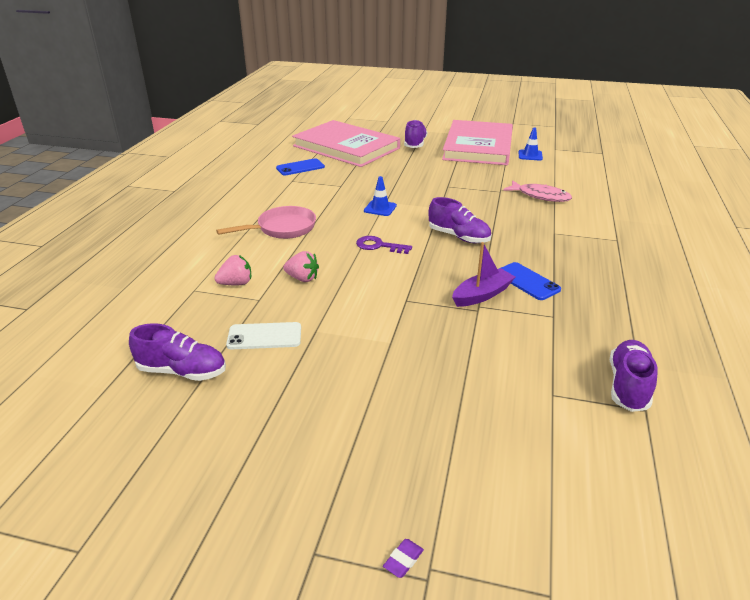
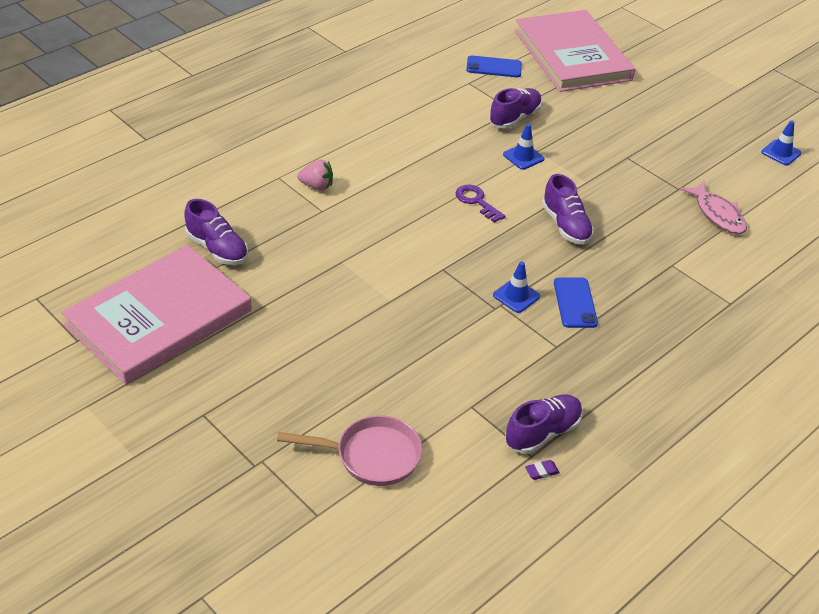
camera: 30 degrees right, 10 degrees up
pink pan [216,206,316,239] -> pink pan moved to [277,415,422,486]
white phone [226,322,301,349] -> none
pink strawberry [283,251,319,282] -> none
purple eraser [383,539,424,578] -> purple eraser moved to [525,460,560,480]
purple shoe [404,120,427,148] -> purple shoe moved to [489,88,542,129]
pink book [442,120,513,165] -> pink book moved to [61,245,252,385]
purple boat [452,242,515,307] -> blue traffic cone [493,261,540,313]

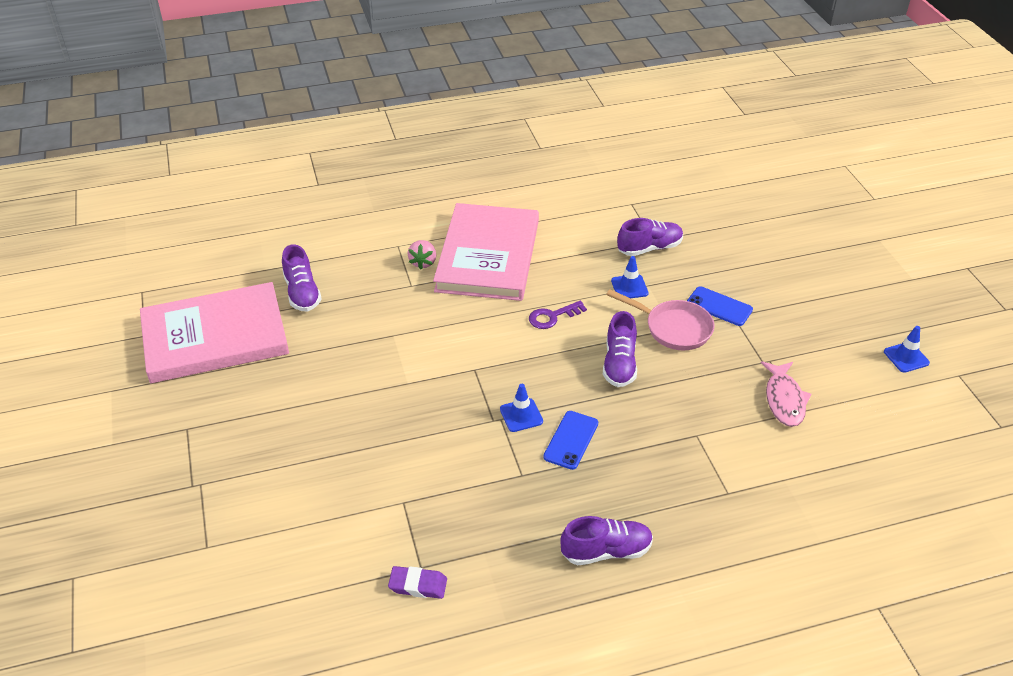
camera: 30 degrees right, 0 degrees up
pink pan [277,415,422,486] -> pink pan moved to [606,289,715,350]
pink strawberry [297,160,333,191] -> pink strawberry turned 60 degrees clockwise [408,240,436,269]
purple key [456,185,506,223] -> purple key turned 105 degrees counterclockwise [529,300,587,329]
blue phone [466,56,522,77] -> blue phone moved to [687,286,753,326]
purple shoe [505,394,583,454] -> purple shoe moved to [561,516,653,565]
pink book [515,10,635,92] -> pink book moved to [433,203,539,301]
purple eraser [525,460,560,480] -> purple eraser [388,566,447,599], size x1.70

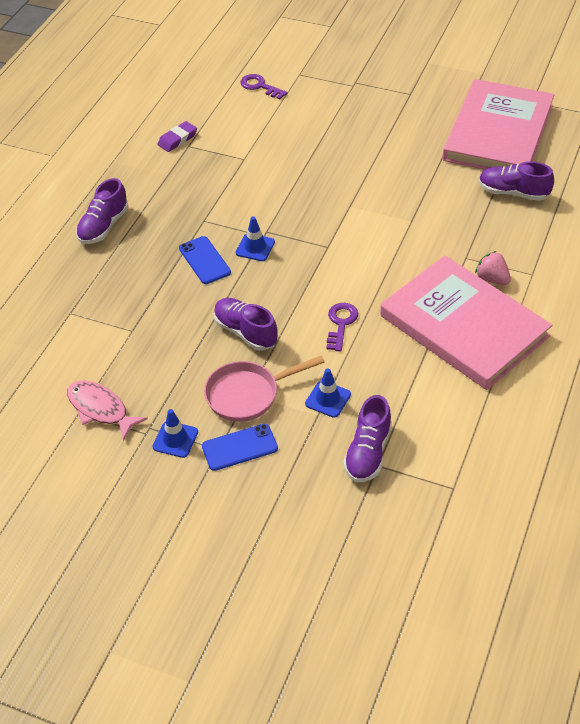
camera: 130 degrees right, 5 degrees up
blue traffic cone [884,326,930,373] -> blue traffic cone moved to [152,409,198,458]
none -> purple key [240,74,288,99]

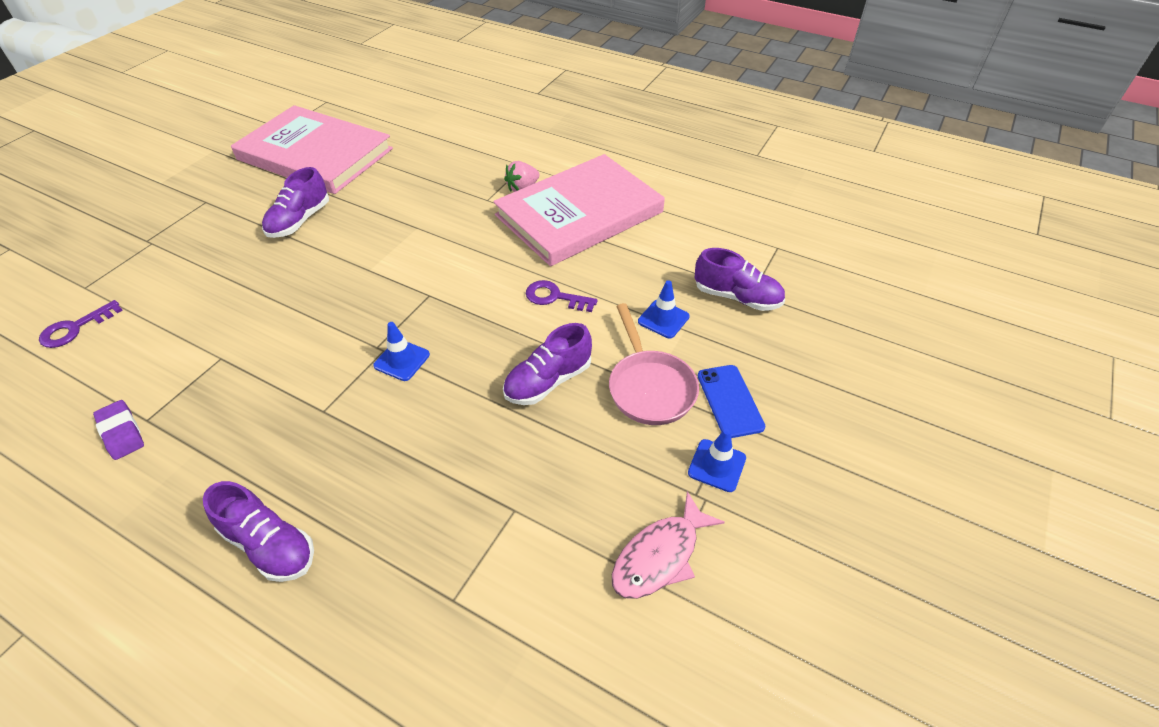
camera: 85 degrees left, 0 degrees up
blue phone [179,236,231,284] -> none
purple shoe [479,161,554,201] -> purple shoe moved to [262,167,329,238]

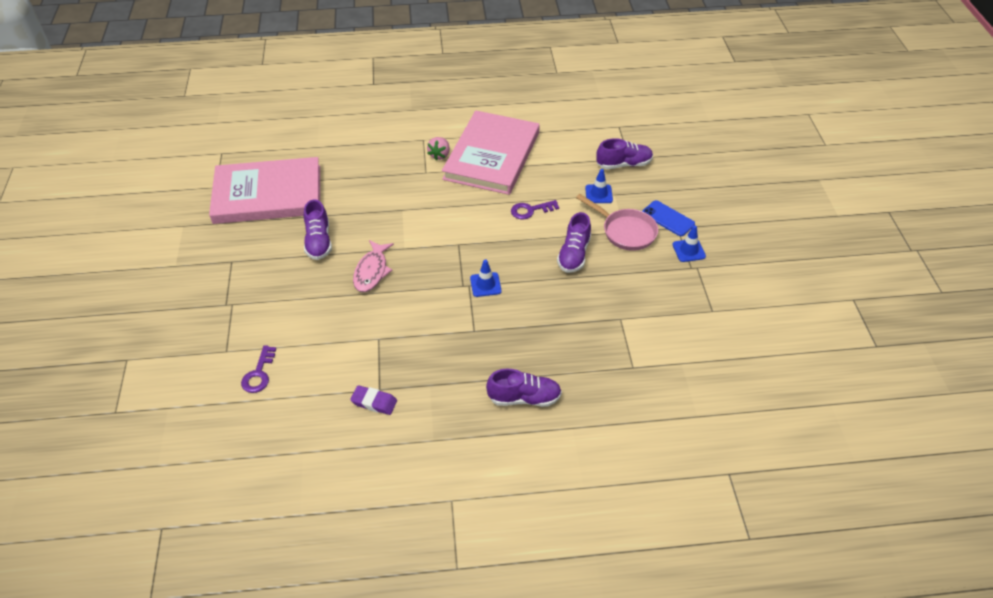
camera: 35 degrees left, 0 degrees up
pink fish [612,491,725,599] -> pink fish moved to [353,240,394,292]

